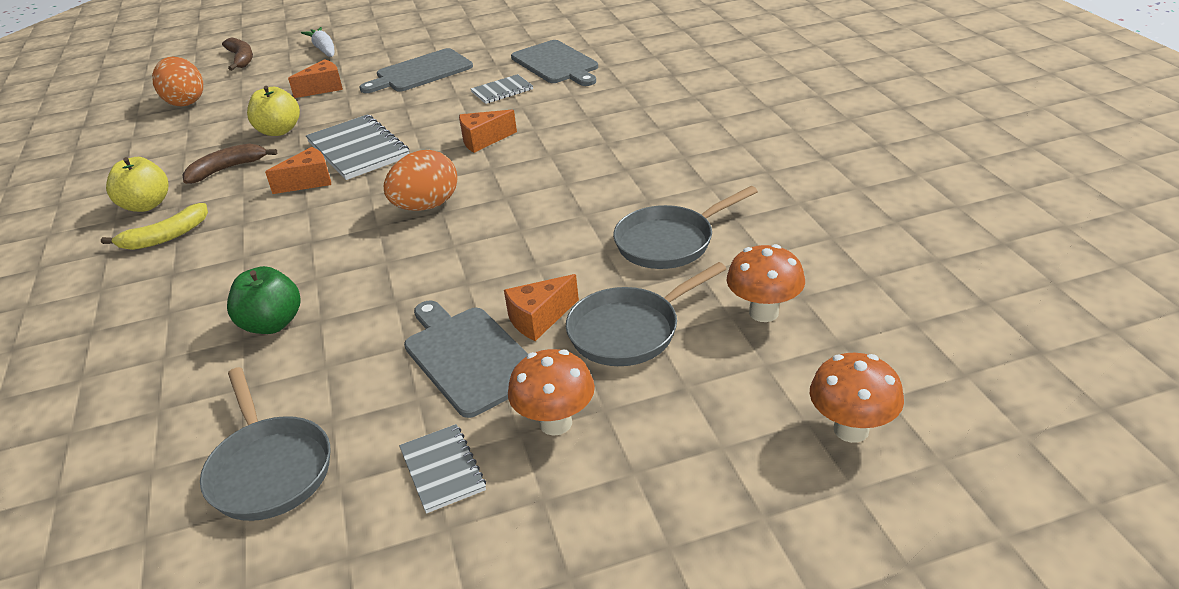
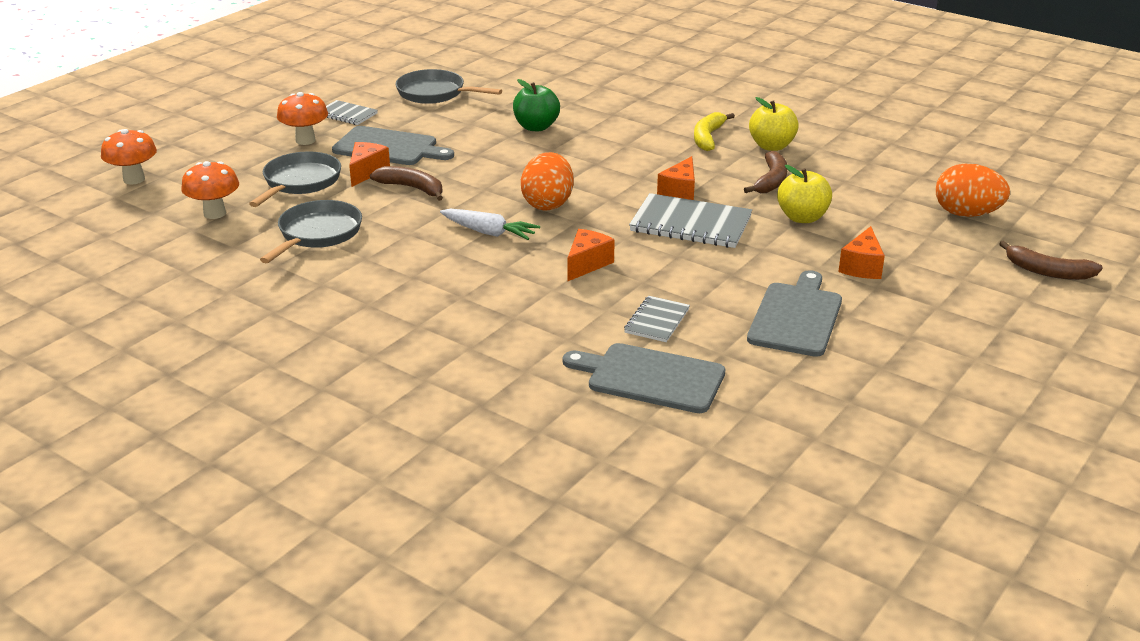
camera: 140 degrees right, 5 degrees down
white carrot [301,27,334,57] -> white carrot moved to [440,209,540,240]
none -> brown banana [370,166,443,201]

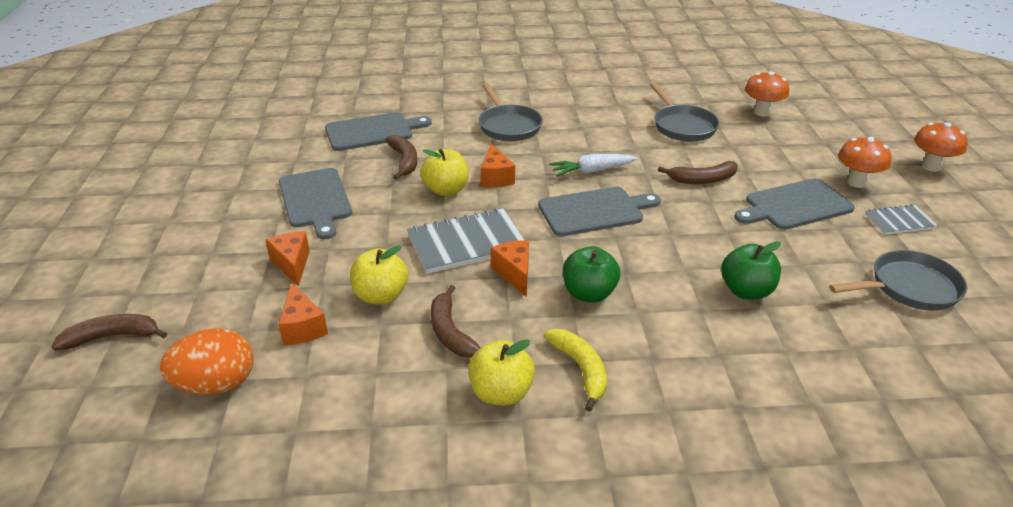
camera: 140 degrees right, 5 degrees up
orange mushroom [101,129,157,185] -> orange mushroom moved to [914,123,968,172]
grey pan [249,151,341,207] -> grey pan moved to [479,83,543,141]
orange cheese [349,142,390,187] -> orange cheese moved to [278,283,328,345]
orange egg [521,152,574,210] -> grey cutting board [538,187,661,236]
grey notebook [624,296,690,342] -> brown banana [385,135,417,180]
none -> yellow apple [420,149,469,196]
none -> green apple [563,246,620,302]

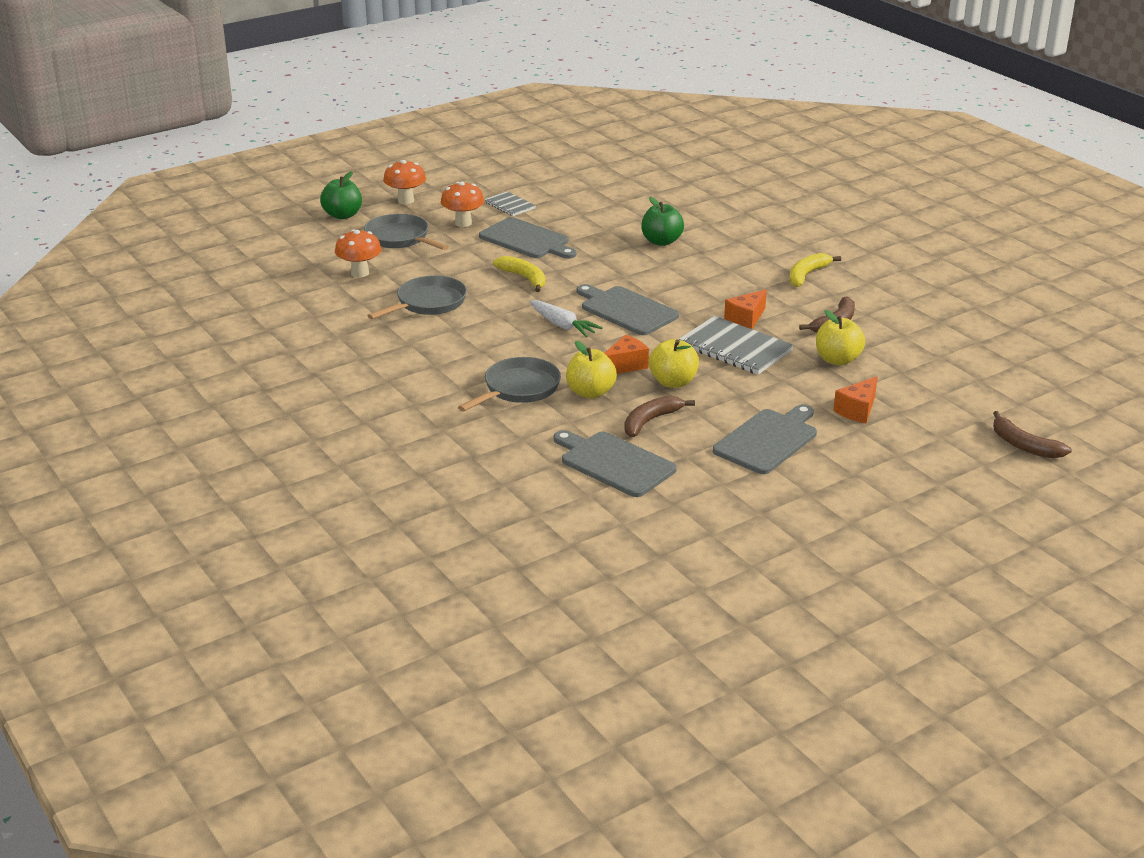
camera: 120 degrees left, 5 degrees down
orange egg [160,328,254,395] -> none
orange cheese [278,283,328,345] -> none
yellow apple [468,339,535,405] -> yellow apple moved to [566,341,617,398]
green apple [563,246,620,302] -> green apple moved to [320,171,362,219]
brown banana [658,161,738,184] -> yellow banana [493,256,545,292]
grey pan [829,250,967,310] -> grey pan moved to [364,214,449,250]

